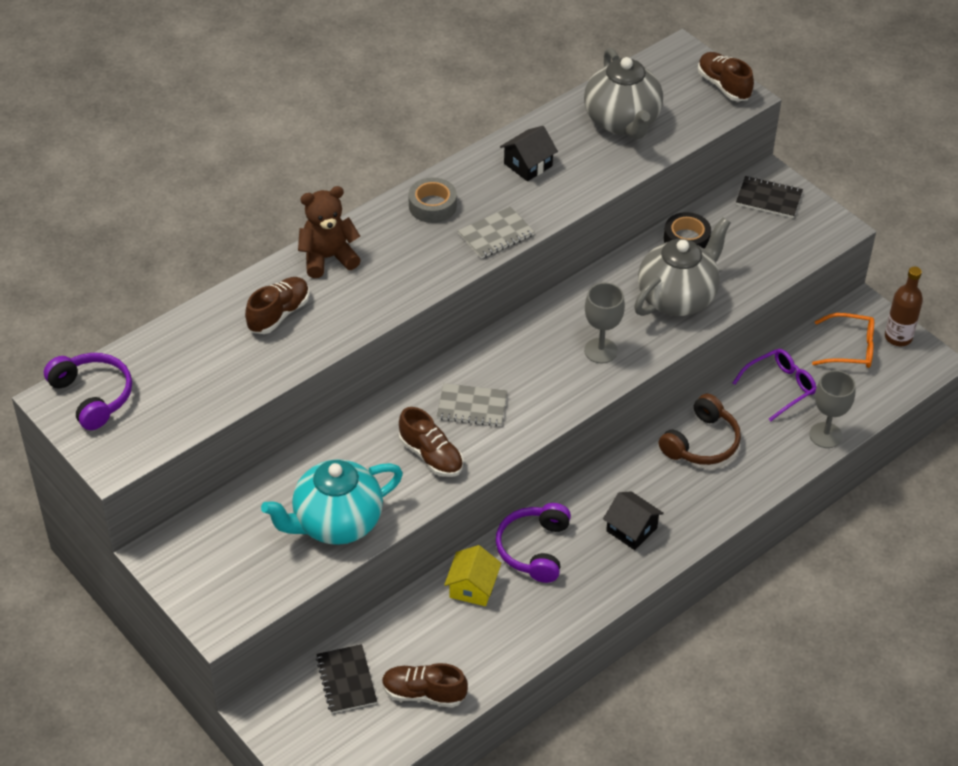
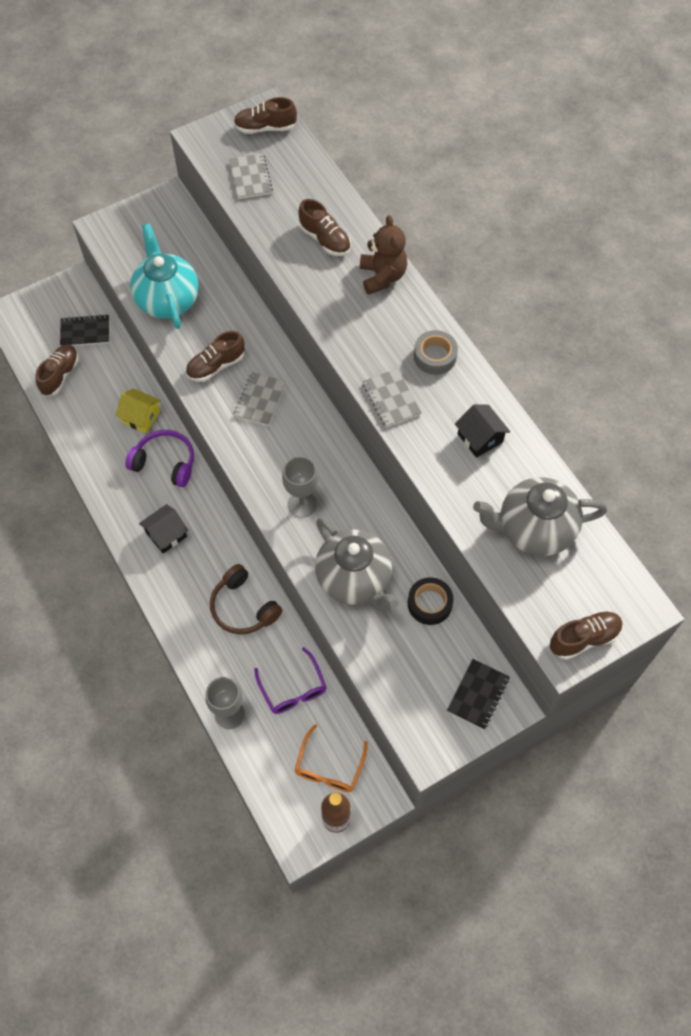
camera: 100 degrees right, 15 degrees up
purple headphones [44,353,132,430] -> brown shoe [234,97,297,134]
none -> grey notebook [229,153,273,199]

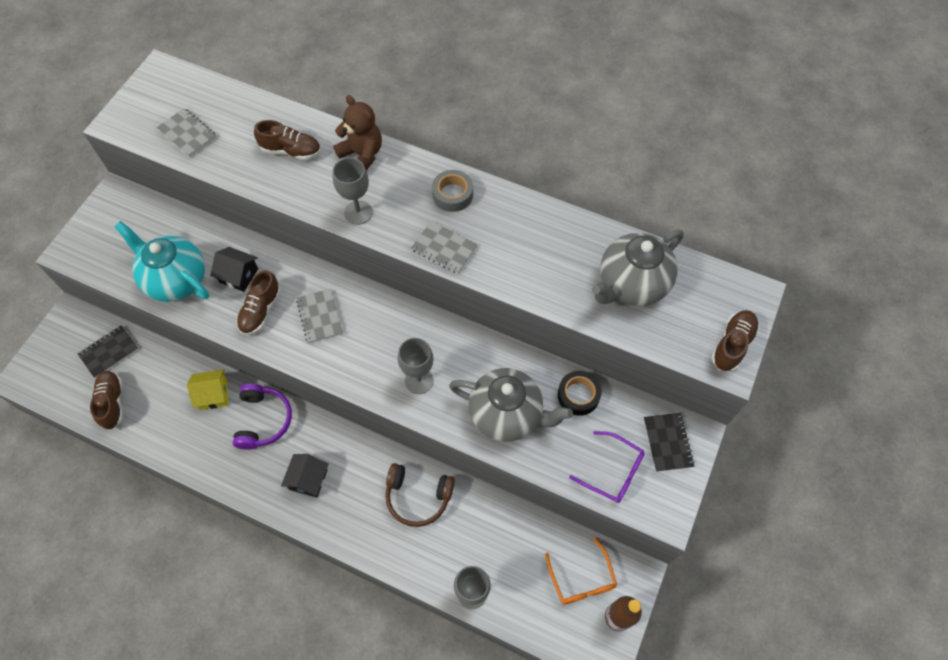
camera: 35 degrees left, 0 degrees up
purple headphones [125,430,194,487] -> purple headphones turned 105 degrees clockwise [233,384,292,450]
brown shoe [234,97,297,134] -> none
purple glasses [254,647,326,714] -> purple glasses moved to [569,431,645,503]
black house [455,404,510,458] -> black house moved to [210,247,258,292]
none -> grey goblet [332,157,373,225]

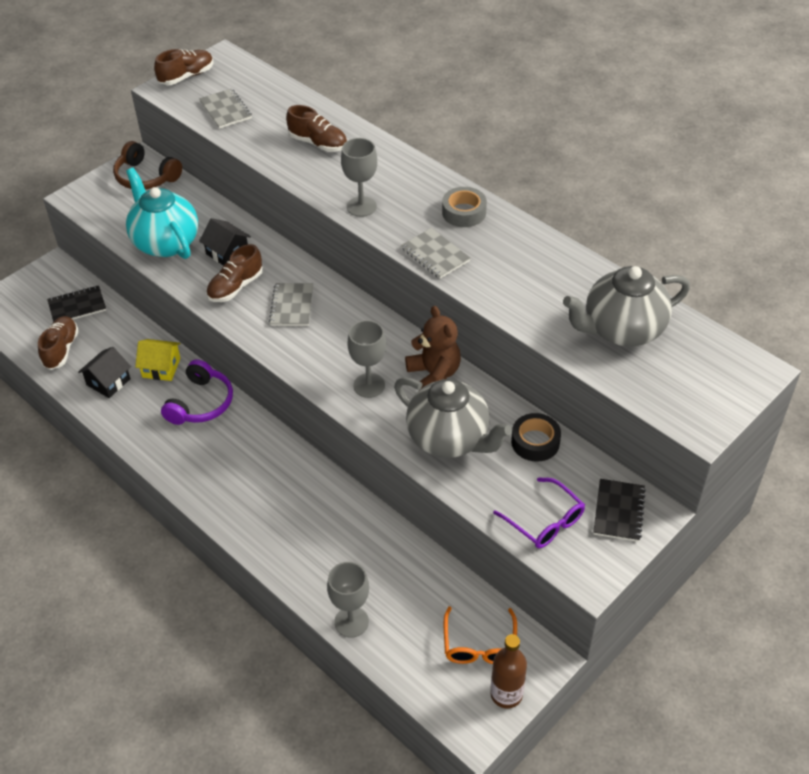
camera: 20 degrees right, 15 degrees down
black house [281,454,329,498] -> black house moved to [78,347,131,398]
brown teddy bear [333,95,382,170] -> brown teddy bear moved to [405,306,461,388]
brown headphones [385,463,455,527] -> brown headphones moved to [113,141,182,190]
brown shoe [711,310,759,372] -> brown shoe moved to [154,49,214,85]

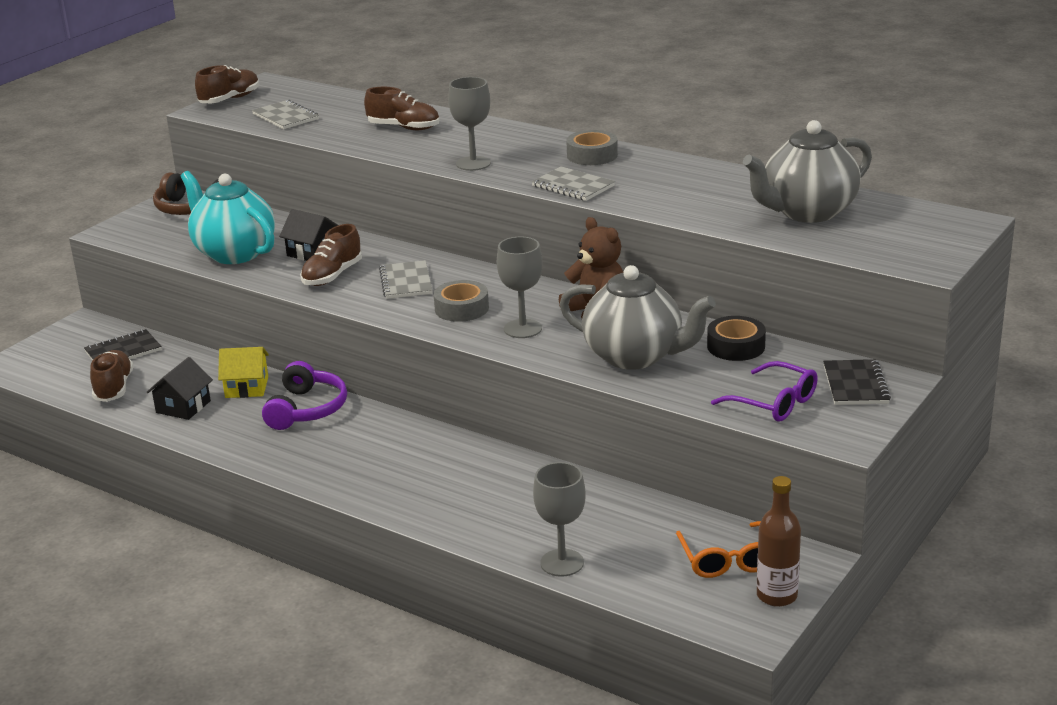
camera: 10 degrees left, 20 degrees down
none -> grey tape [433,280,489,322]

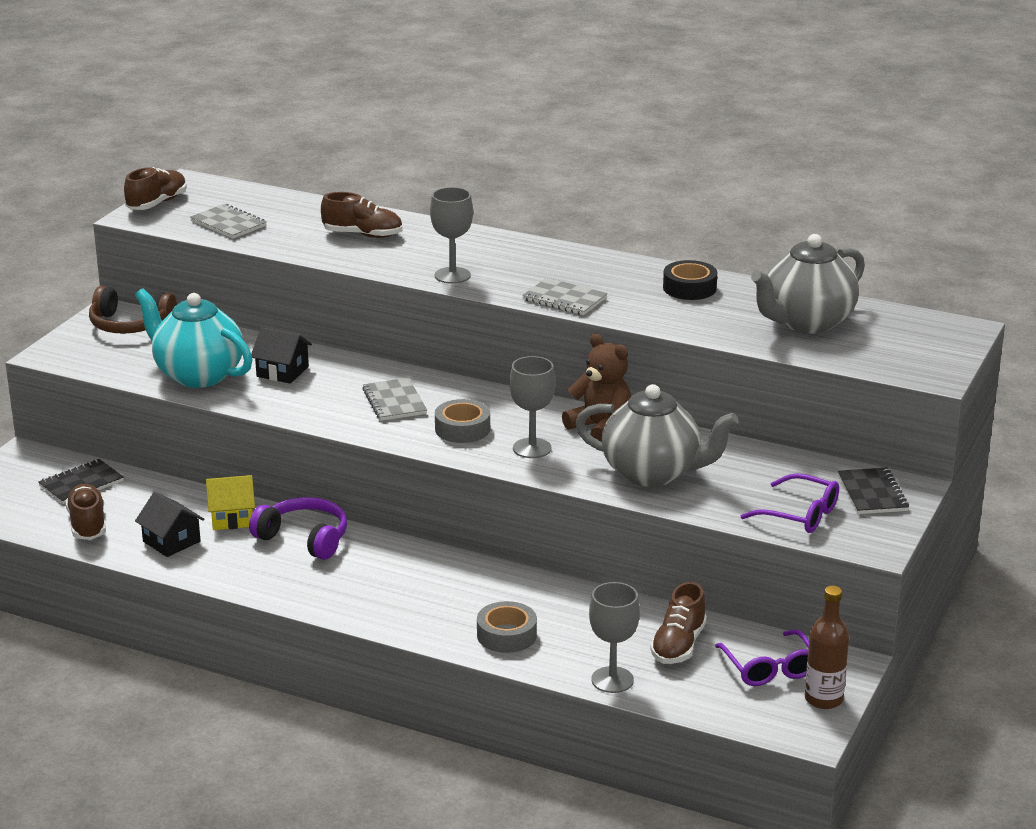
camera: 10 degrees left, 0 degrees up
black house [146,357,213,420] -> black house turned 60 degrees counterclockwise [135,492,204,557]
purple headphones [262,361,347,430] -> purple headphones turned 60 degrees counterclockwise [249,497,347,560]
brown shoe [300,224,362,286] -> brown shoe moved to [650,582,707,664]
grey tape [566,130,618,165] -> grey tape moved to [477,601,537,653]
orange glasses [676,521,761,578] -> purple glasses [715,630,809,686]
black tape [707,316,766,361] -> black tape moved to [663,260,717,300]

